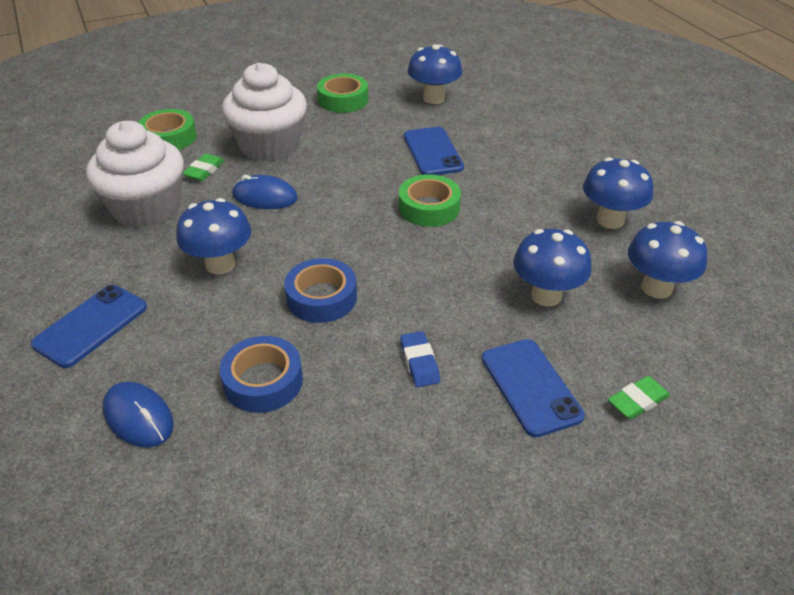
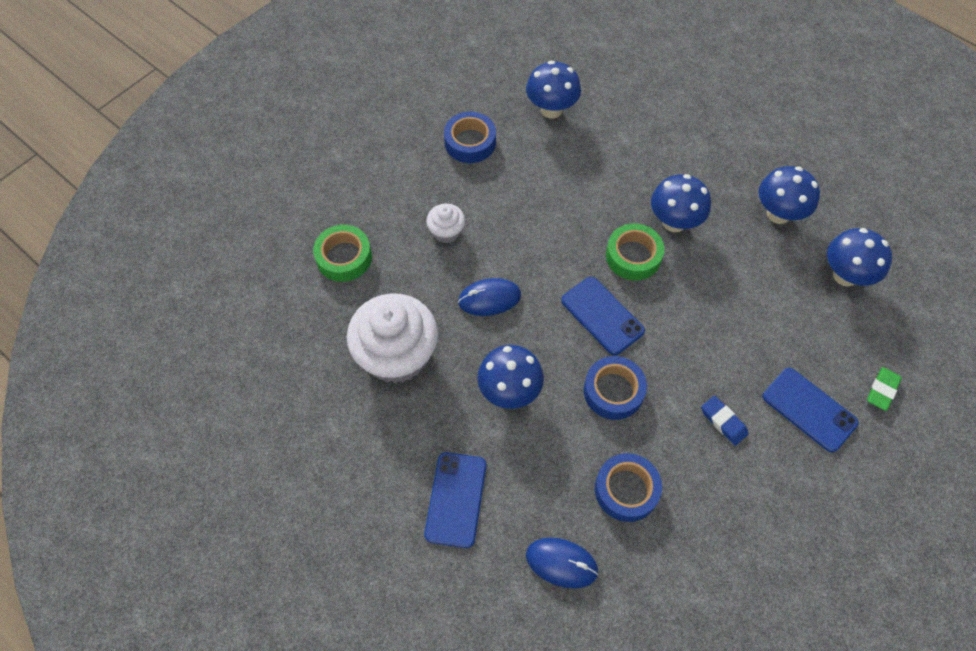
camera: 25 degrees left, 20 degrees up
green eraser [183,154,225,181] -> none
white cupcake [222,63,307,162] -> white cupcake [426,204,465,243], size x0.47
green tape [317,74,368,113] -> blue tape [444,112,496,163]
blue phone [404,127,464,175] -> blue phone moved to [561,277,645,355]
blue mushroom [513,229,592,306] -> blue mushroom moved to [651,174,711,232]

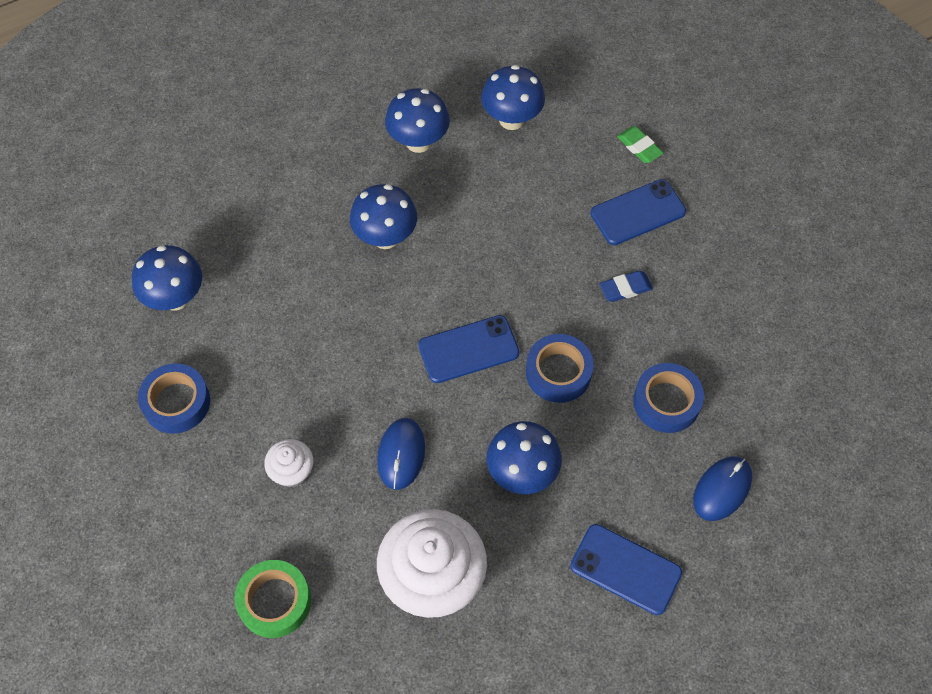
camera: 70 degrees left, 0 degrees up
green tape [606,223,665,280] -> none

